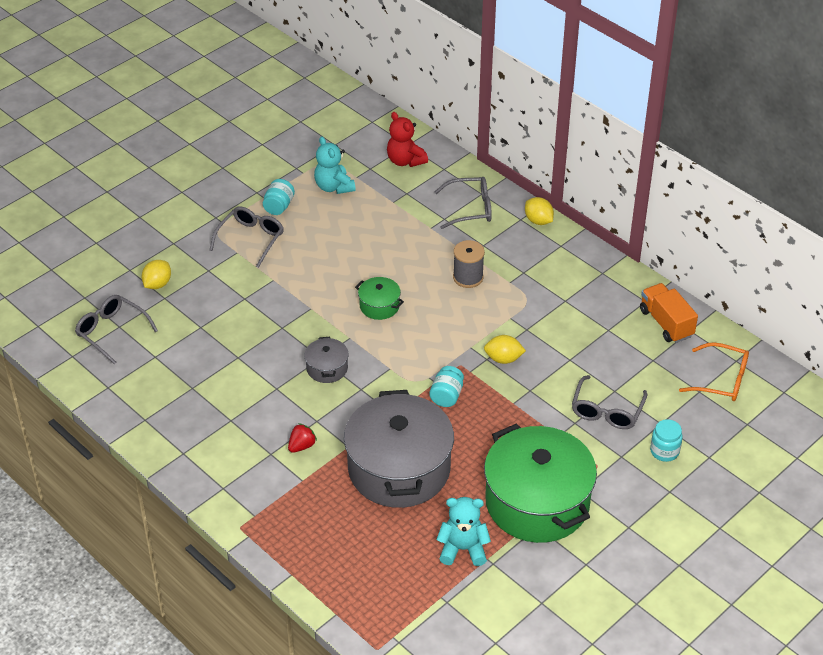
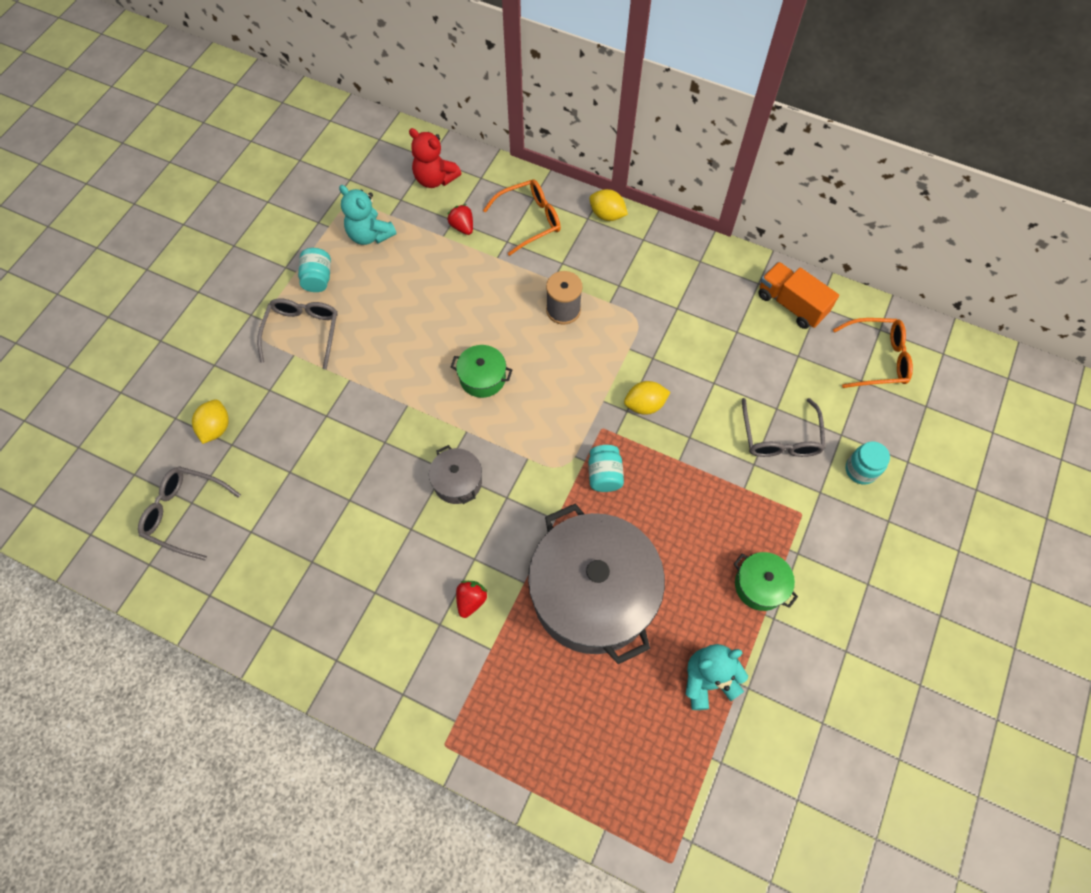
camera: 20 degrees left, 20 degrees up
grey glasses [434,177,492,229] -> orange glasses [483,179,561,256]
green pot [484,423,597,543] -> green pot [734,552,798,611], size x0.43
none -> red strawberry [447,204,473,235]

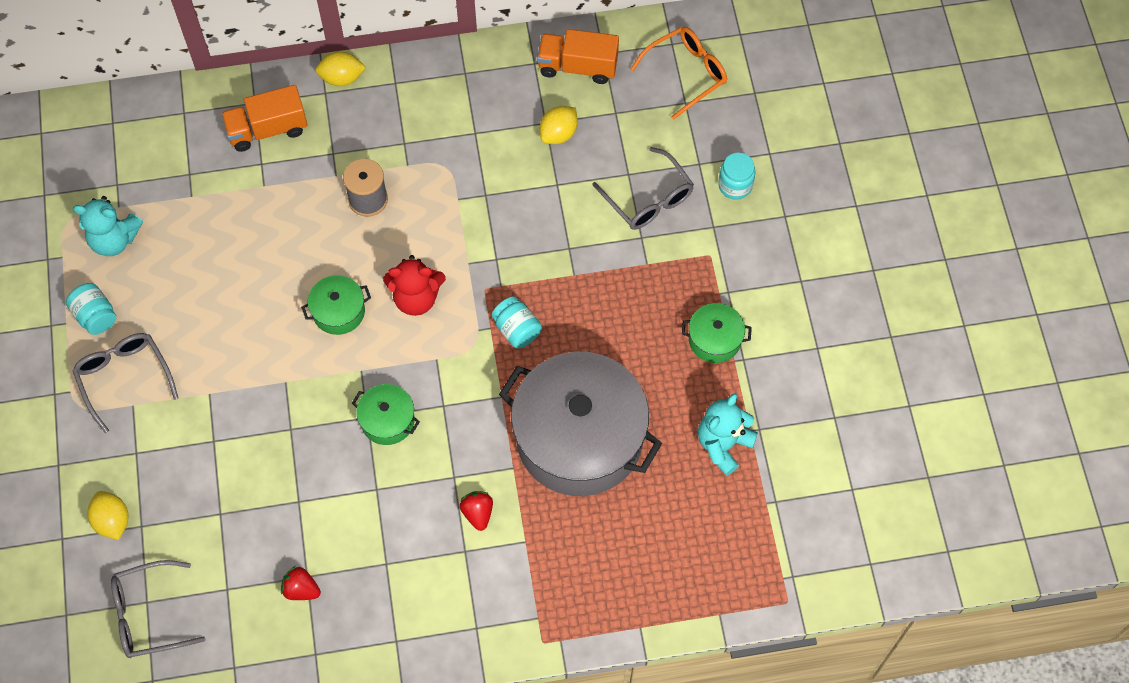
camera: 35 degrees left, 0 degrees up
red teddy bear [409,128,461,188] -> red teddy bear moved to [383,255,446,316]
grey pot [429,445,482,504] -> green pot [352,384,420,445]
red strawberry [447,204,473,235] -> red strawberry moved to [281,566,321,600]
orange glasses [483,179,561,256] -> orange truck [221,85,308,152]
yellow lemon [624,381,670,415] -> yellow lemon moved to [540,106,578,144]

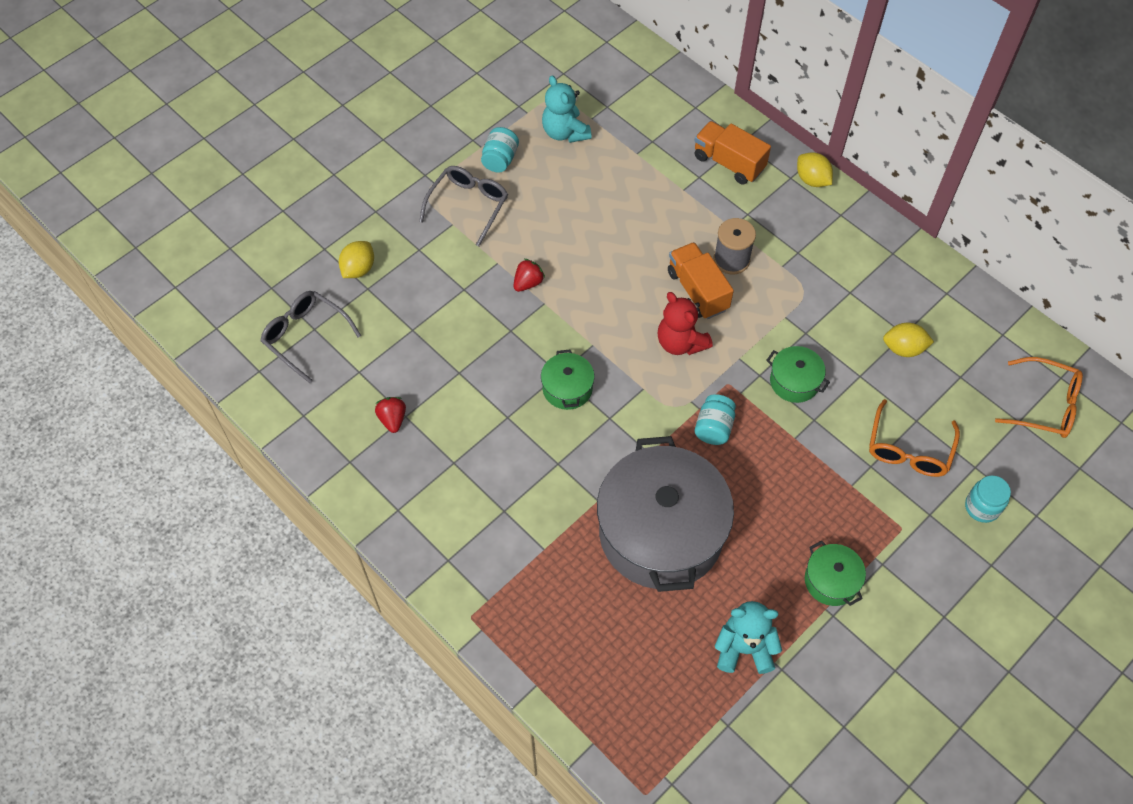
camera: 55 degrees right, 5 degrees down
green pot [301,275,371,335] -> green pot moved to [766,346,830,403]
red strawberry [460,491,493,531] -> red strawberry moved to [514,259,545,292]
orange truck [537,29,619,84] -> orange truck moved to [668,242,734,319]
grey glasses [592,147,694,230] -> orange glasses [869,399,960,477]

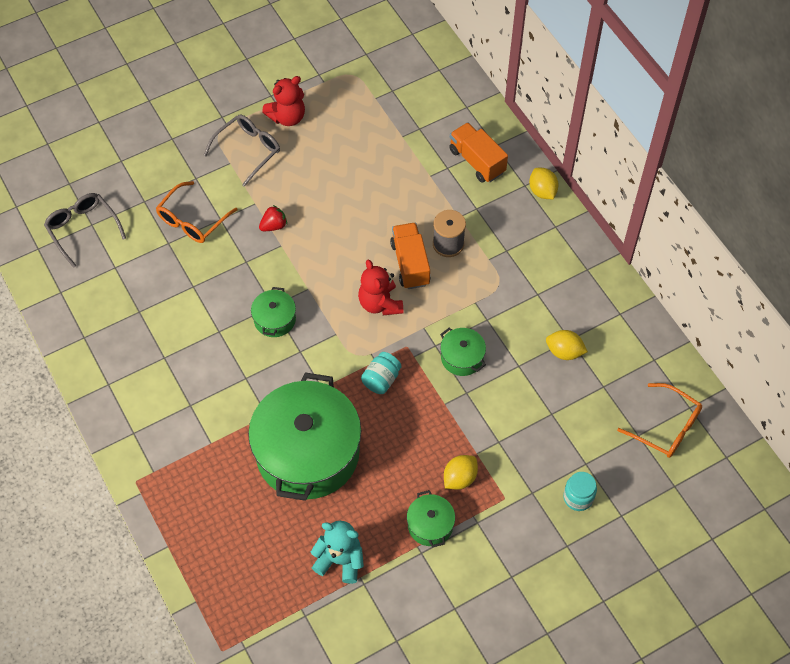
camera: 15 degrees right, 0 degrees up
yellow lemon [339,241,374,278] -> yellow lemon moved to [444,455,478,489]
red strawberry [375,397,406,433] -> none
turquoise jar [481,127,519,173] -> red teddy bear [262,76,305,126]
turquoise teddy bear [542,75,592,143] -> none
grey pot [597,436,734,592] -> green pot [248,372,361,501]
orange glasses [869,399,960,477] -> orange glasses moved to [156,181,238,243]

